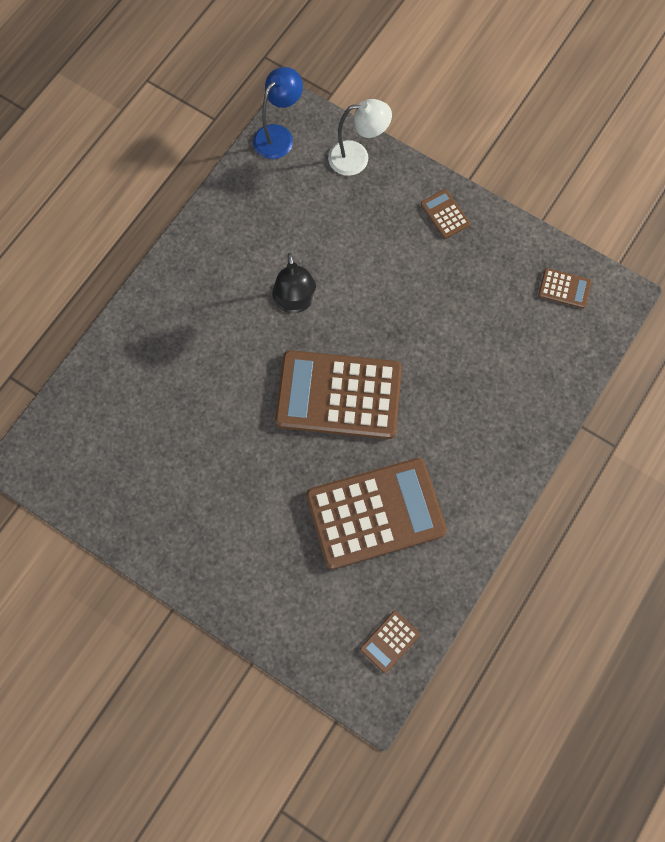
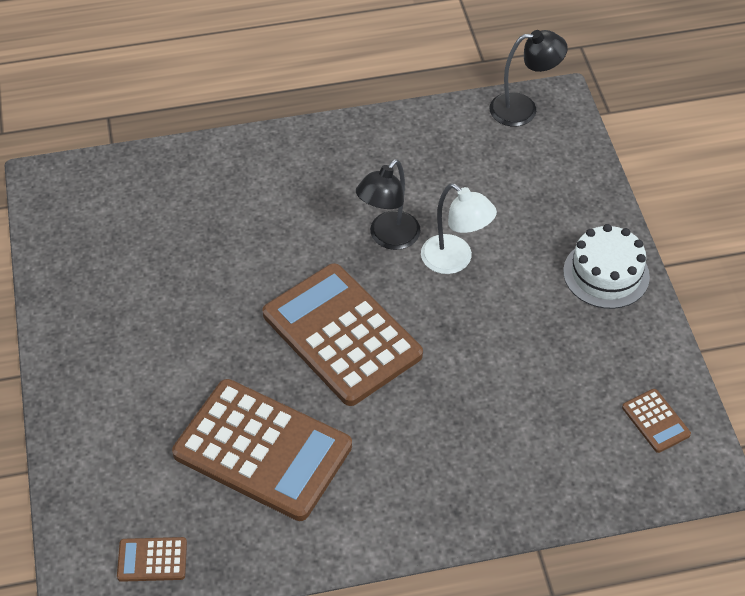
camera: 45 degrees right, 20 degrees down
blue lamp [253,67,303,159] -> black lamp [489,30,568,126]
white lamp [328,99,392,176] -> white lamp moved to [421,184,497,274]
brown calculator [421,189,470,239] -> white cake [563,224,650,309]

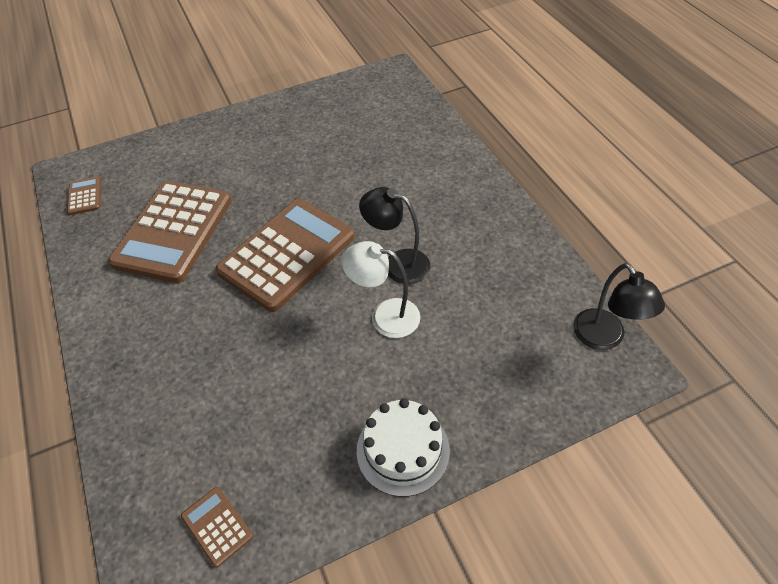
camera: 80 degrees right, 0 degrees up
white lamp [421,184,497,274] -> white lamp turned 75 degrees clockwise [342,241,420,338]
brown calculator [622,389,691,453] -> brown calculator turned 90 degrees clockwise [181,487,253,567]

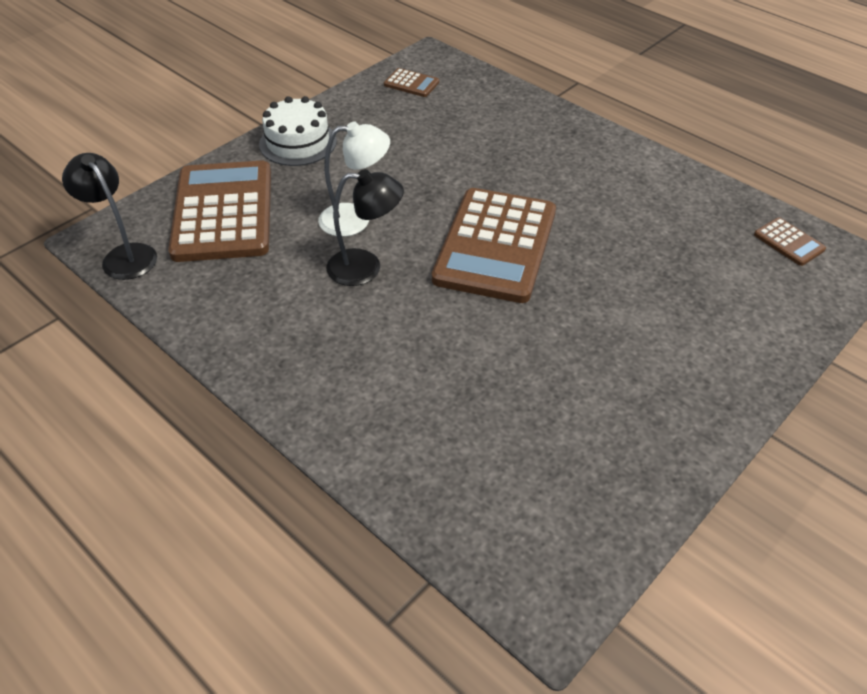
camera: 155 degrees right, 5 degrees down
brown calculator [108,181,232,283] -> brown calculator moved to [168,161,271,262]

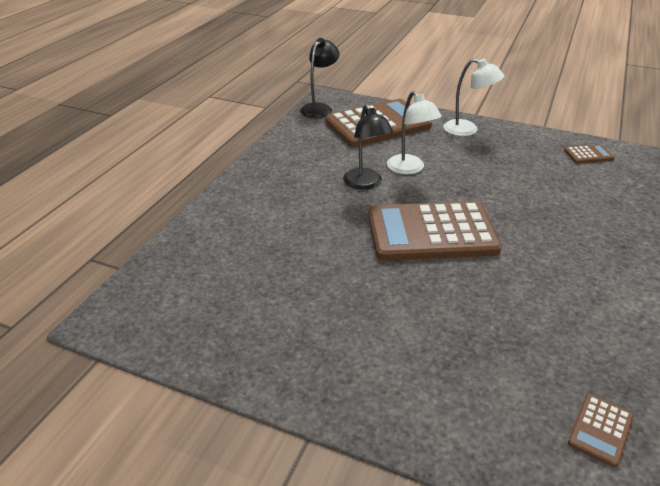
camera: 70 degrees right, 10 degrees down
white cake [259,96,337,166] -> white lamp [444,59,504,136]
brown calculator [384,68,439,97] -> brown calculator turned 105 degrees counterclockwise [564,144,615,163]

